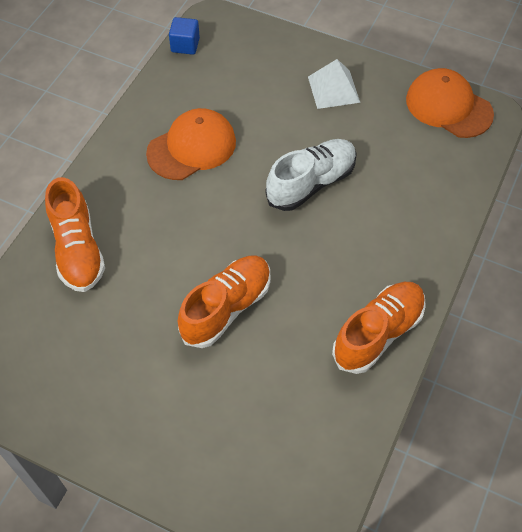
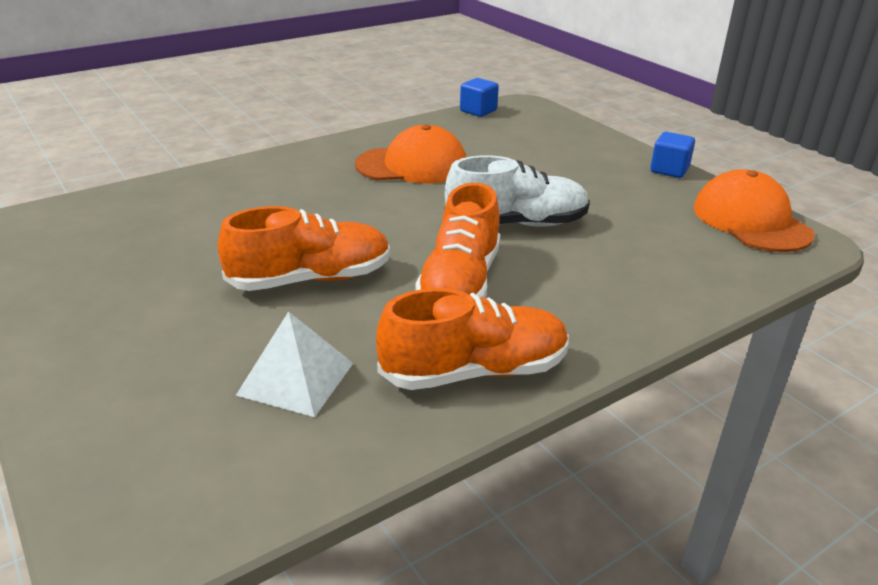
camera: 30 degrees right, 25 degrees down
orange shoe [45,177,105,292] -> orange shoe moved to [416,183,500,298]
white pyramid [308,59,360,109] -> white pyramid moved to [236,311,353,417]
none -> blue cube [650,132,695,178]

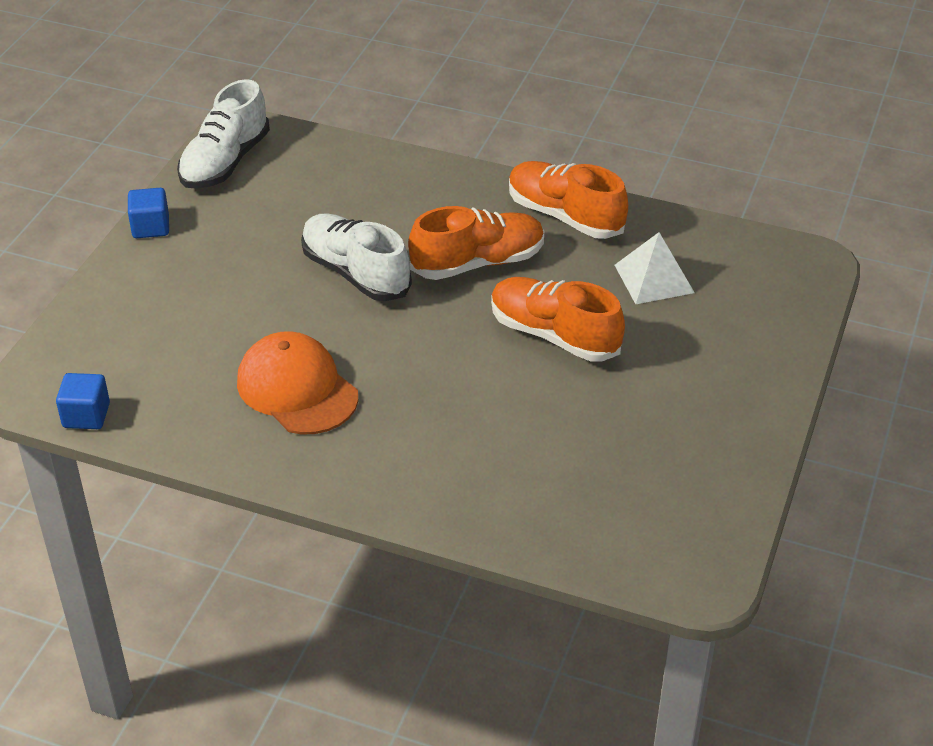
camera: 125 degrees left, 10 degrees up
orange cap [694,169,815,252] -> white shoe [177,79,270,189]

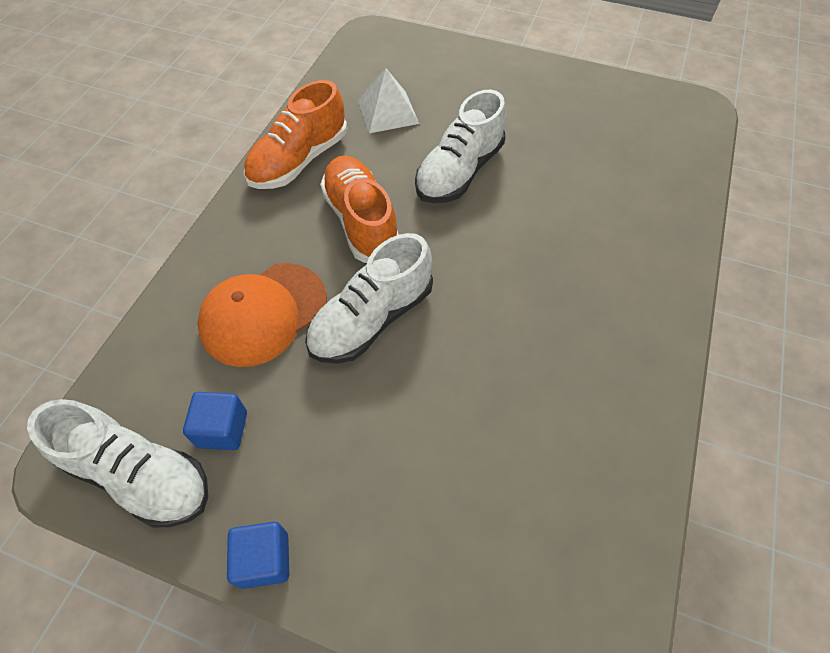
camera: 90 degrees left, 15 degrees up
blue cube [56,373,110,429] -> blue cube moved to [183,392,247,450]
orange cap [237,331,358,435] -> orange cap moved to [197,263,327,367]
orange shoe [491,277,625,362] -> white shoe [415,90,506,203]

